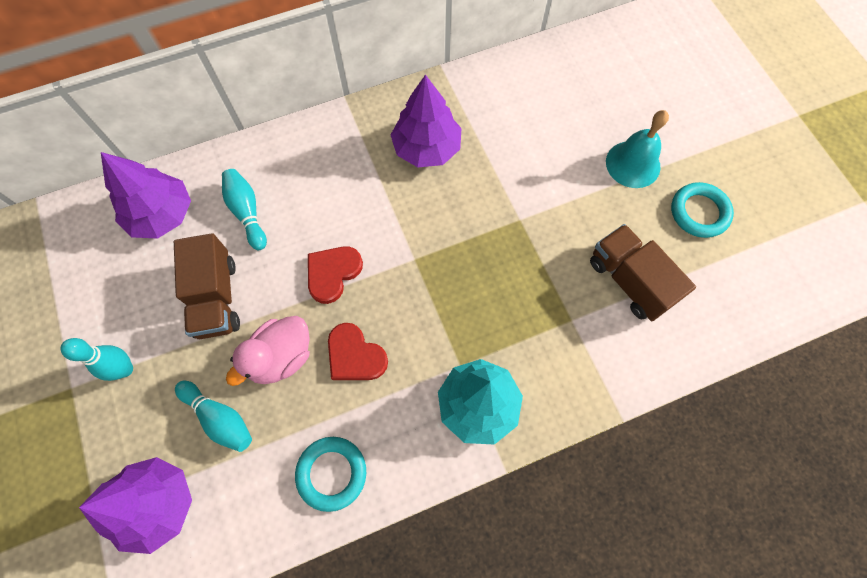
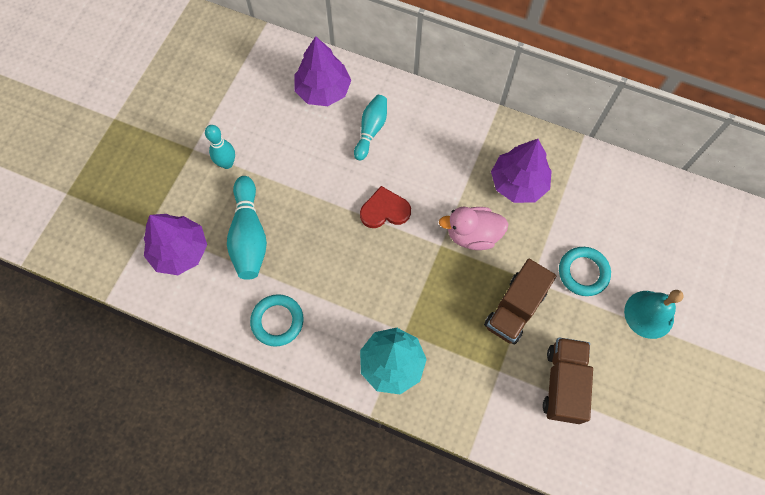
camera: 45 degrees right, 0 degrees up
brown truck [174,233,240,339] -> brown truck moved to [484,259,556,344]
turquoise bowling pin [175,380,252,452] -> turquoise bowling pin [227,176,267,280], size x1.51
pink duck [226,316,310,386] -> pink duck moved to [439,207,508,250]
red heart [328,323,388,380] -> none
turquoise ring [671,182,734,238] -> turquoise ring moved to [559,247,611,296]

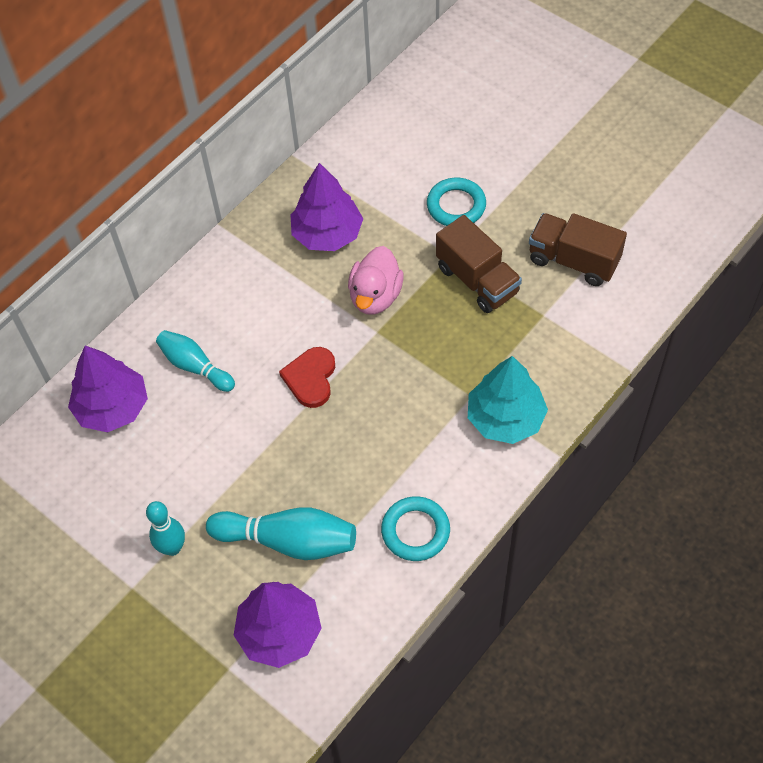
camera: 70 degrees left, 10 degrees down
turquoise bell [624,290,684,339] -> none

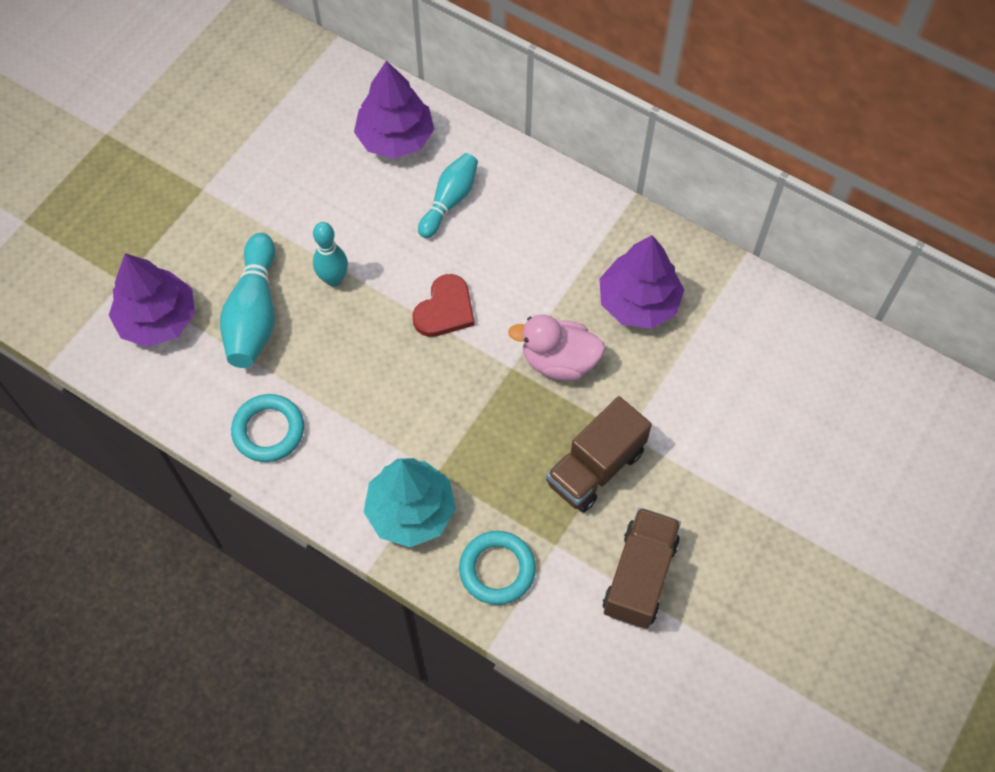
camera: 80 degrees right, 5 degrees up
turquoise bowling pin [146,501,185,556] -> turquoise bowling pin moved to [313,222,348,287]
red heart [279,347,335,408] -> red heart turned 120 degrees clockwise [413,274,474,337]
turquoise ring [427,178,486,226] -> turquoise ring moved to [459,531,536,605]

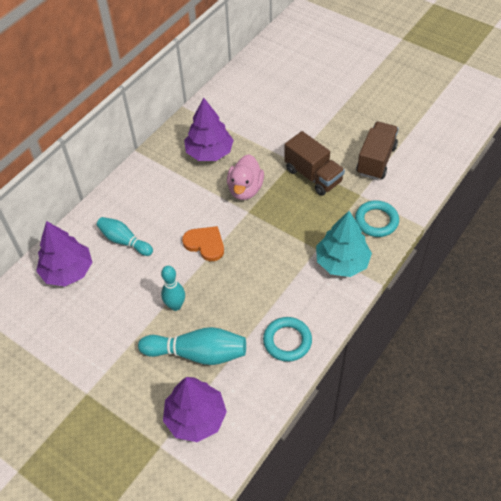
camera: 85 degrees left, 10 degrees down
red heart [413,274,474,337] -> orange heart [182,226,224,261]
brown truck [603,507,681,629] -> brown truck turned 90 degrees clockwise [356,122,399,180]

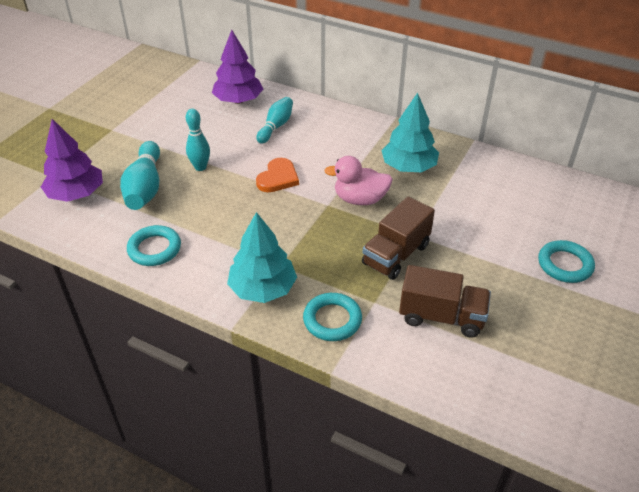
camera: 80 degrees right, 10 degrees down
purple tree [184,98,234,161] -> turquoise tree [381,93,439,172]
none -> turquoise ring [538,240,595,283]

